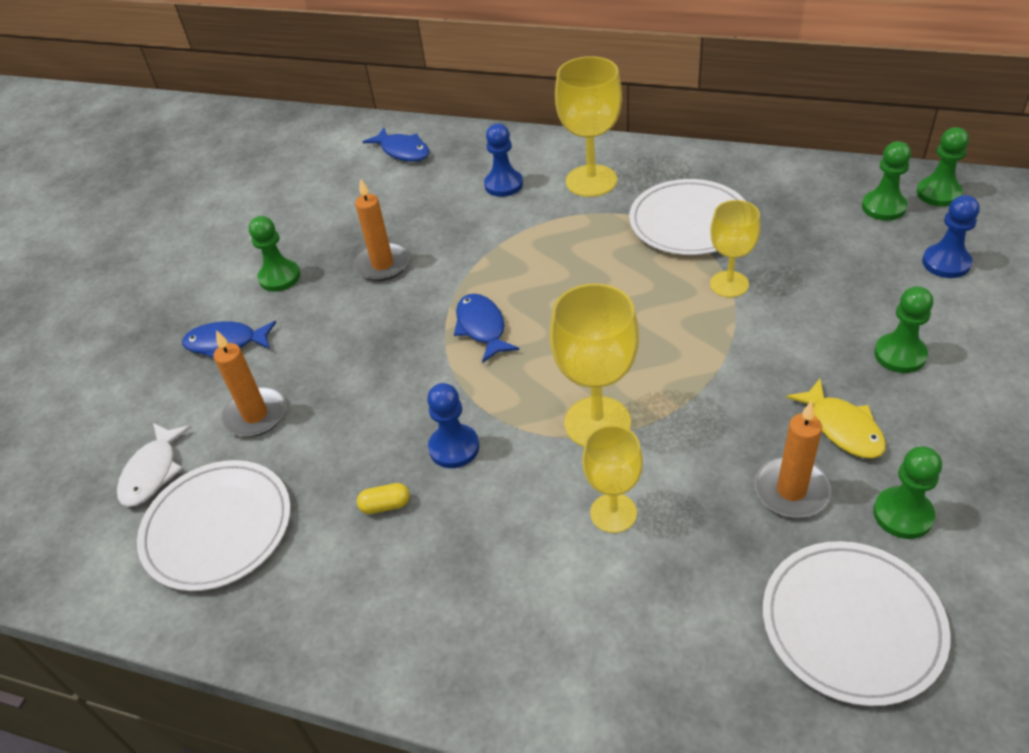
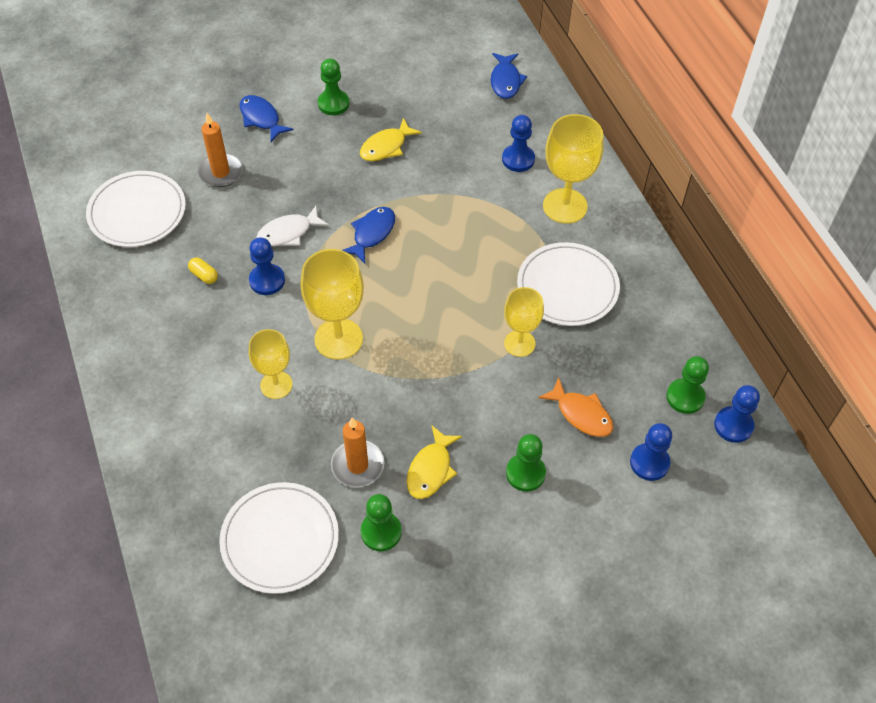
camera: 45 degrees right, 10 degrees up
white fish [117,423,192,507] -> white fish moved to [256,206,329,247]
orange candle [354,179,410,281] -> yellow fish [360,118,422,161]
green pawn [917,127,969,207] -> blue pawn [714,385,760,443]
none -> orange fish [538,377,613,437]

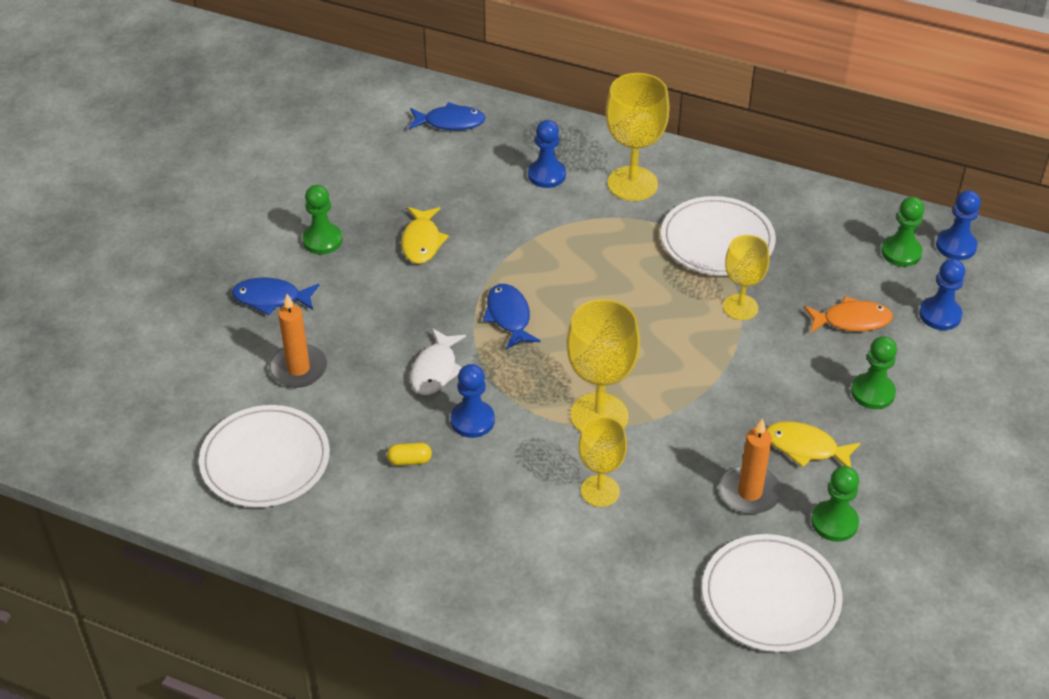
camera: 45 degrees left, 10 degrees down
yellow fish [407,426,462,499] -> yellow fish turned 135 degrees clockwise [766,421,861,468]
blue fish [491,53,527,99] -> blue fish turned 45 degrees counterclockwise [408,102,486,130]

